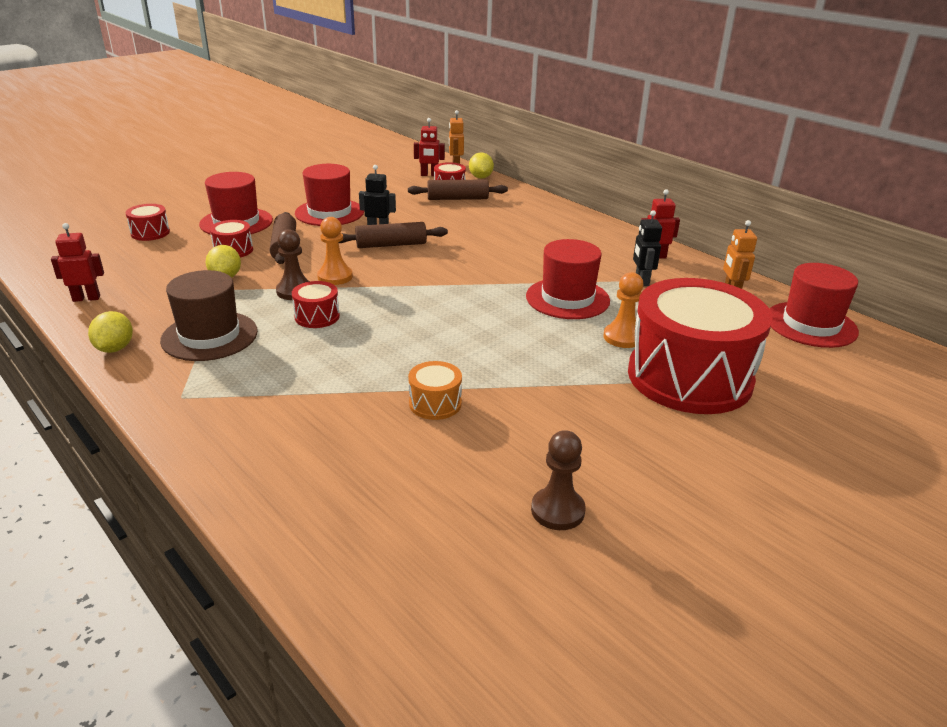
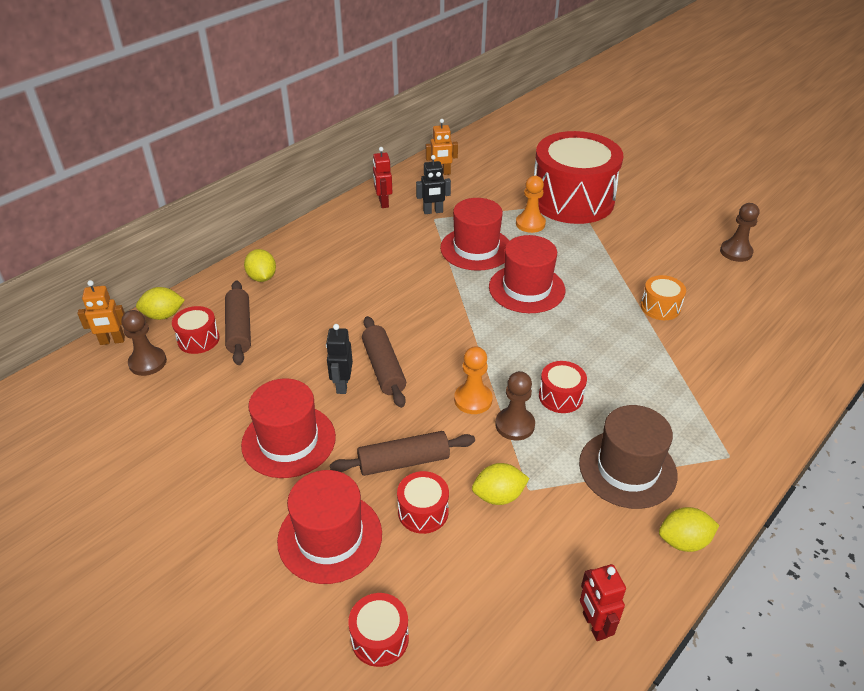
camera: 95 degrees left, 10 degrees up
red robot [414,118,445,176] -> brown pawn [121,310,167,376]
red hat [769,263,859,348] -> red hat moved to [489,235,565,313]
none -> yellow lemon [244,249,276,282]

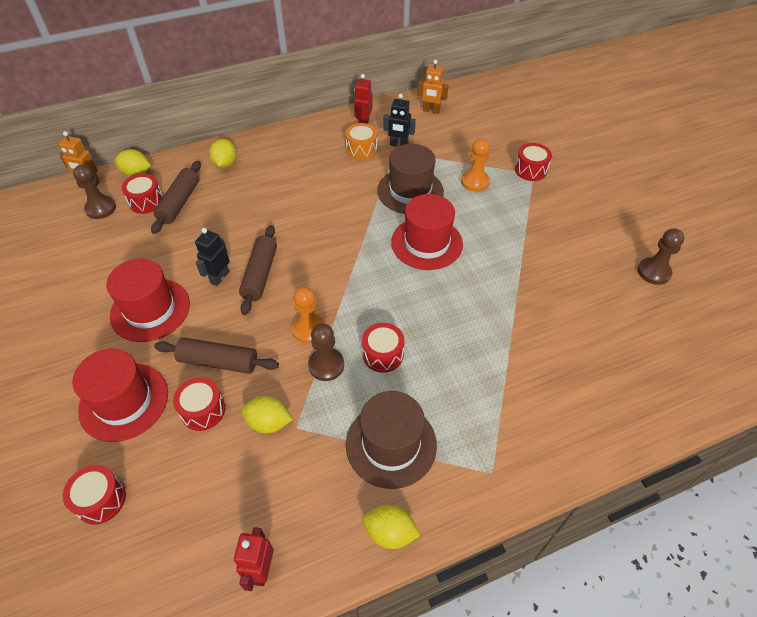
camera: 25 degrees right, 10 degrees up
red hat [440,198,509,271] -> brown hat [377,144,444,214]
red drum [534,131,623,224] -> red drum [515,143,552,181], size x0.40
orange drum [641,275,686,320] -> orange drum moved to [345,123,377,160]

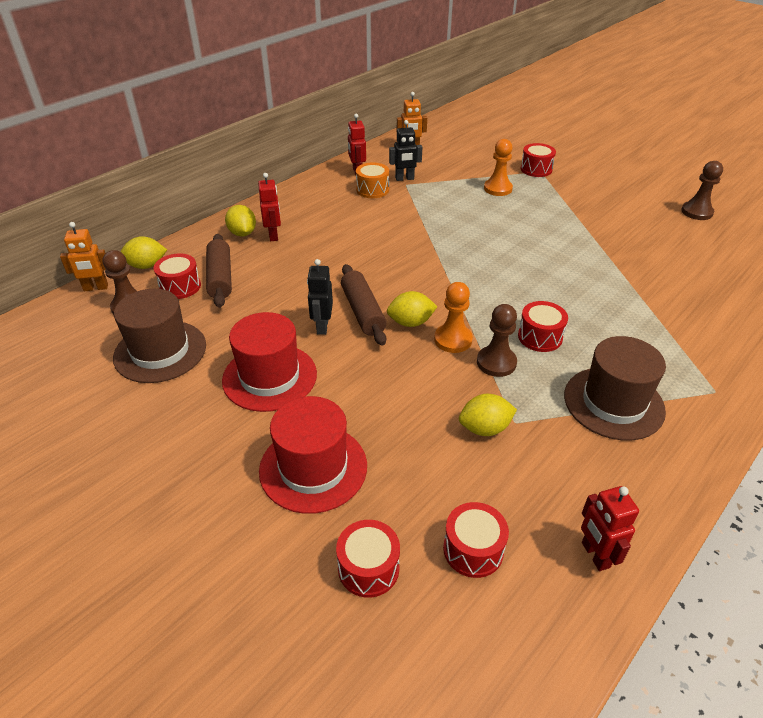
camera: 25 degrees left, 10 degrees down
brown rolling pin [154,337,279,374] -> none
red drum [173,377,225,431] -> red drum moved to [443,502,509,578]
yellow lemon [362,504,421,549] -> yellow lemon moved to [387,291,437,327]
brown hat [377,144,444,214] -> brown hat moved to [113,289,206,383]
red hat [391,194,463,270] -> none
none -> red robot [258,173,281,241]

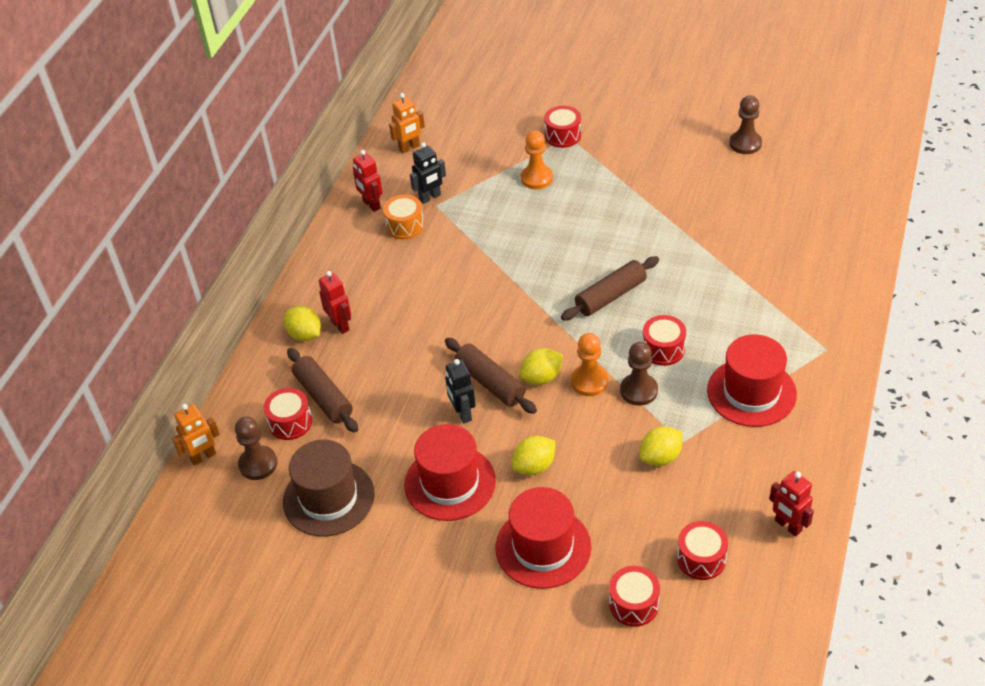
camera: 20 degrees left, 5 degrees up
yellow lemon [120,236,167,269] -> yellow lemon moved to [512,436,556,475]
brown hat [564,336,666,441] -> red hat [707,334,797,427]
none -> brown rolling pin [561,256,659,321]

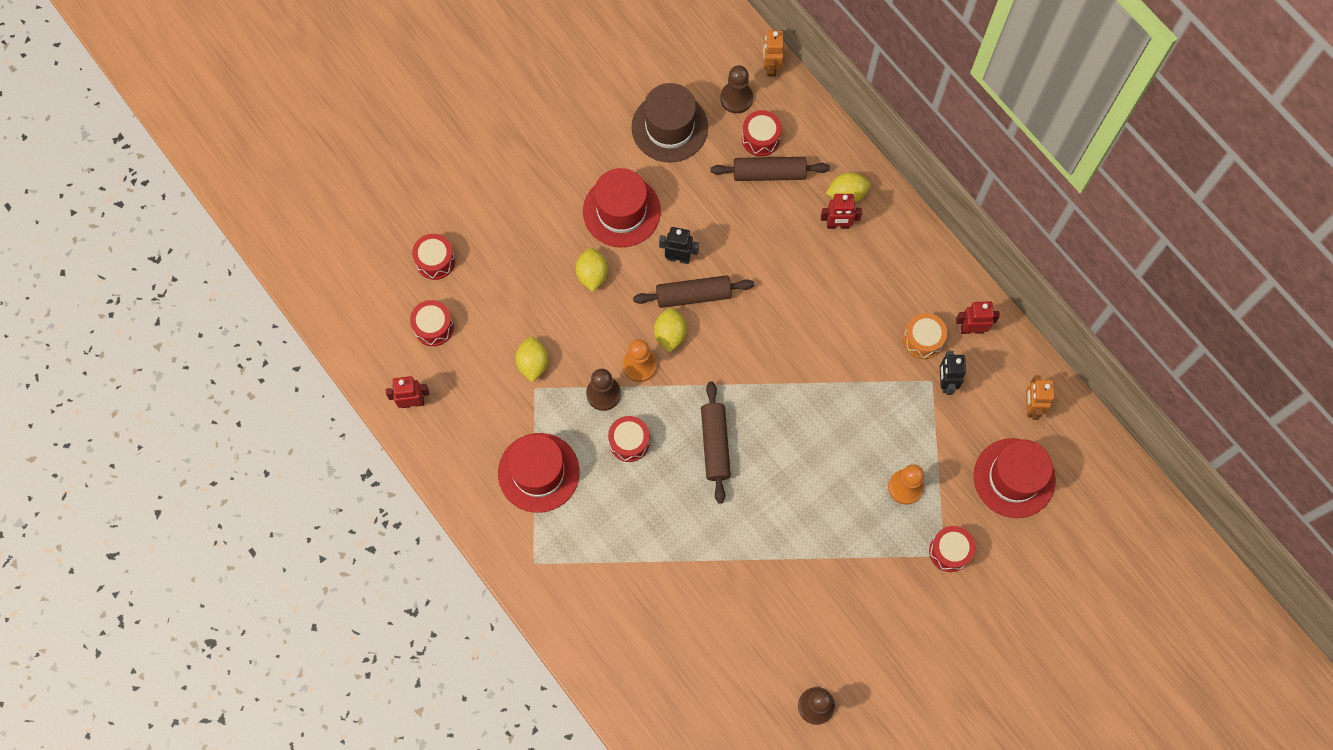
camera: 120 degrees right, 25 degrees up
red hat [495,487,591,589] -> red hat moved to [974,438,1056,518]

